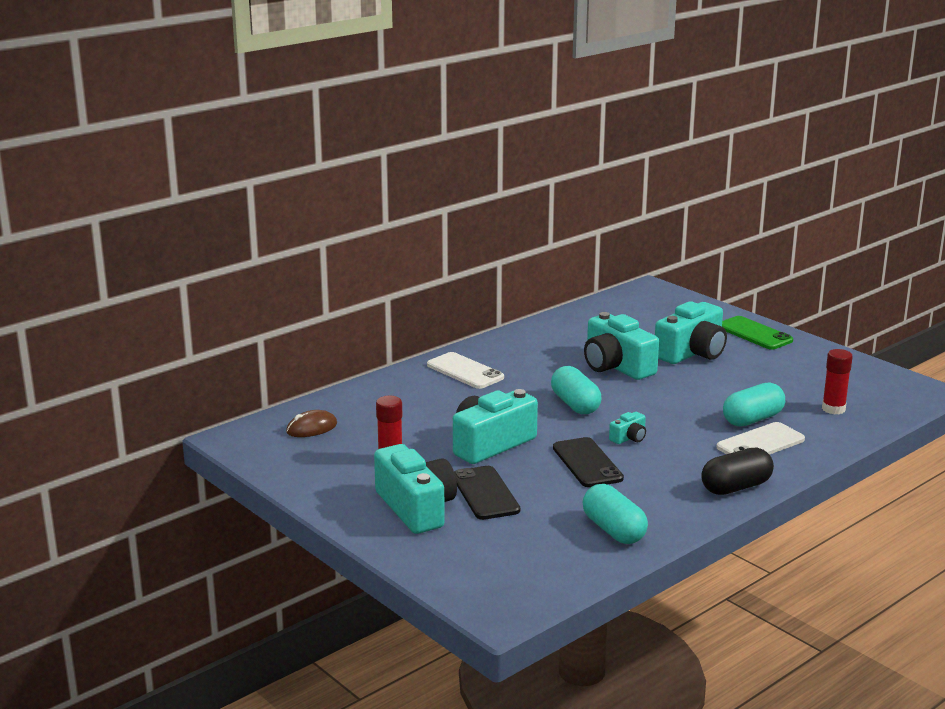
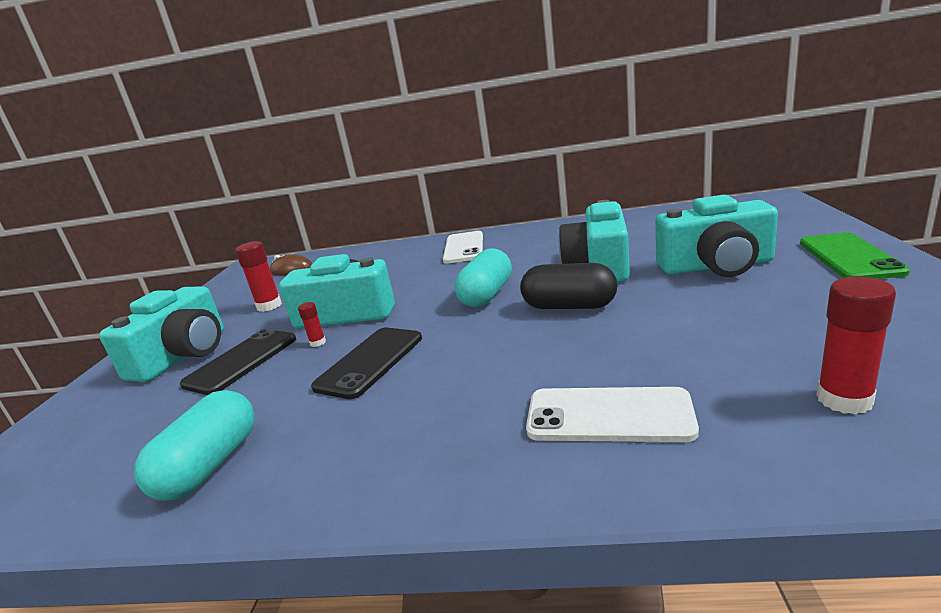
camera: 50 degrees right, 0 degrees up
turquoise camera [609,412,646,444] -> none
black capsule [701,448,774,495] -> black capsule moved to [520,263,618,309]
turquoise capsule [723,382,785,427] -> none
none -> red glue stick [298,302,326,347]

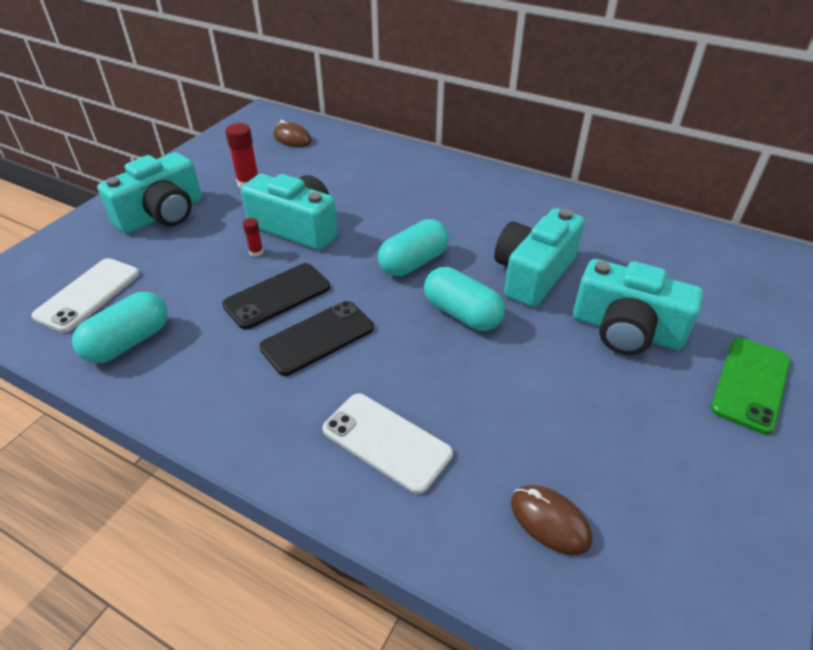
camera: 20 degrees right, 20 degrees up
black phone [180,329,296,395] -> black phone moved to [259,301,374,376]
white phone [443,231,483,264] -> white phone moved to [31,258,140,333]
black capsule [520,263,618,309] -> turquoise capsule [424,267,505,331]
red glue stick [817,277,896,415] -> brown mouse [511,485,592,555]

